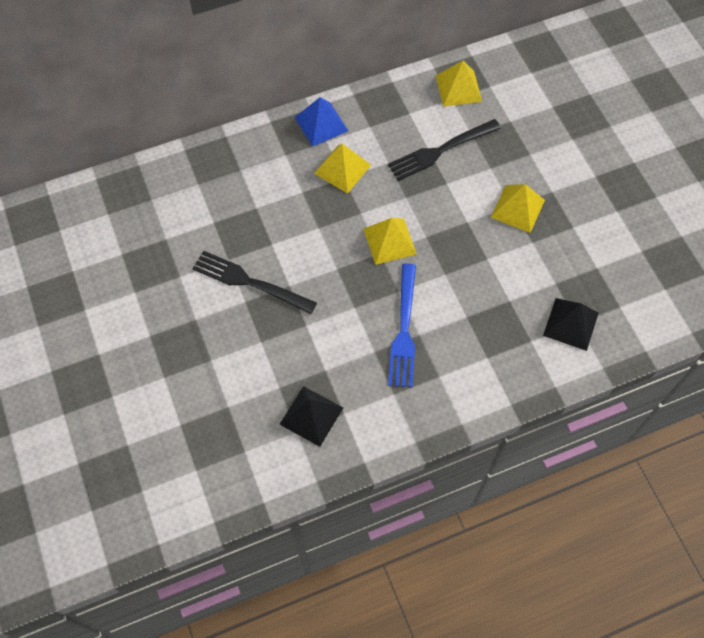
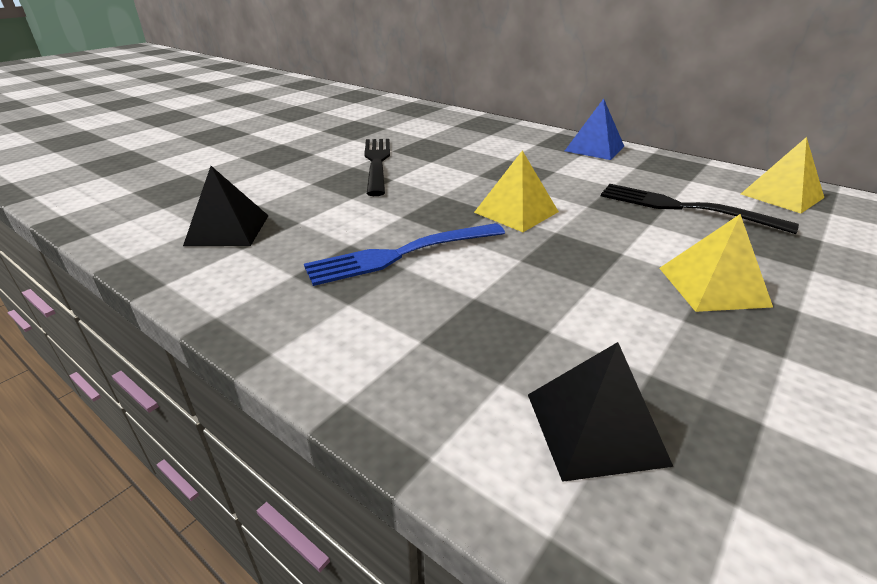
camera: 60 degrees right, 30 degrees down
yellow pyramid [314,144,371,194] -> none

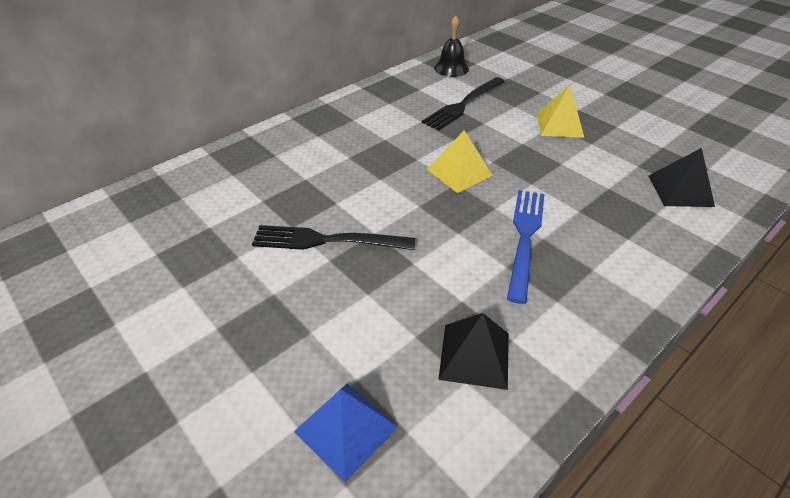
camera: 80 degrees left, 10 degrees up
blue fork [304,223,505,286] -> blue fork turned 150 degrees counterclockwise [507,190,545,304]
blue pyramid [565,98,624,160] -> blue pyramid moved to [294,384,398,482]
yellow pyramid [741,137,824,214] -> black bell [434,15,469,77]

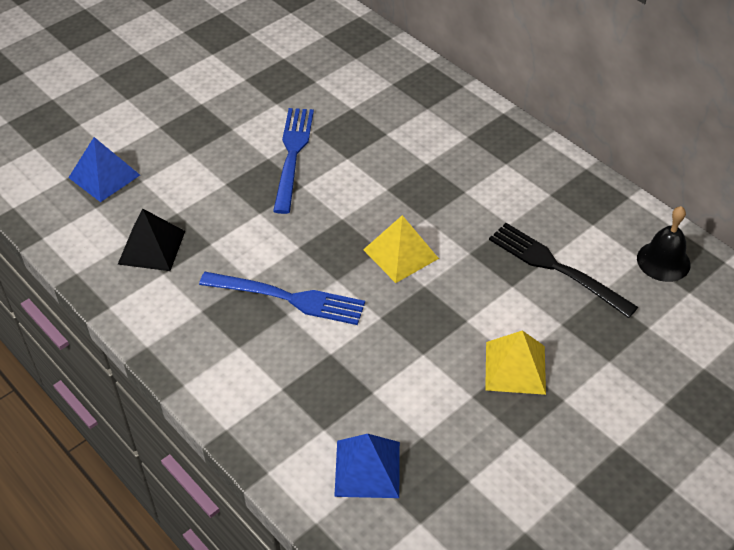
camera: 90 degrees right, 5 degrees up
black fork [252,225,415,250] -> blue fork [273,108,314,214]
black pyramid [649,148,715,207] -> blue pyramid [334,434,400,498]

